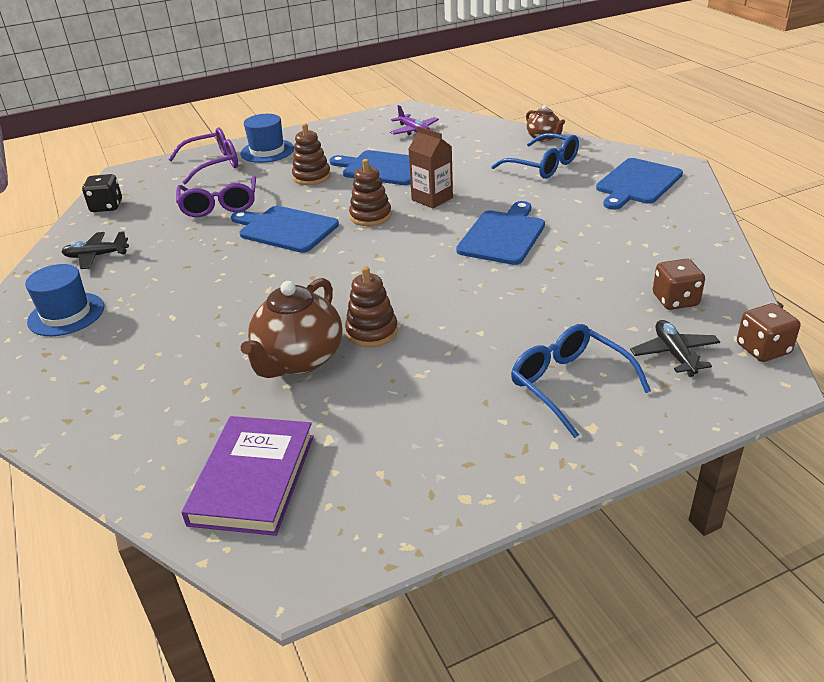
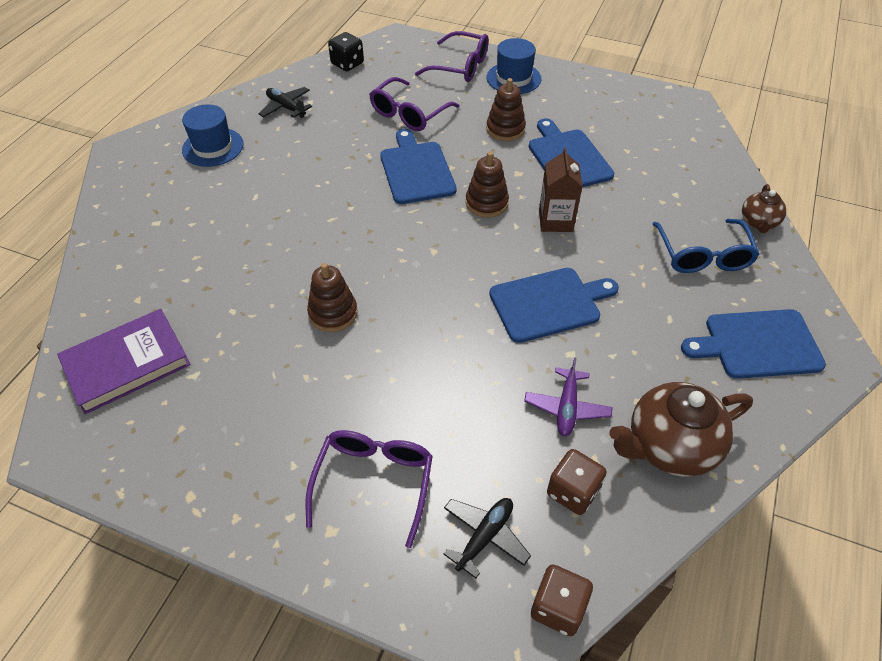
camera: 45 degrees right, 15 degrees up
brown teapot [241,278,343,378] -> brown teapot moved to [610,382,753,477]
purple plane [390,105,439,135] -> purple plane moved to [524,357,613,436]
blue glasses [511,324,651,438] -> purple glasses [305,430,433,548]

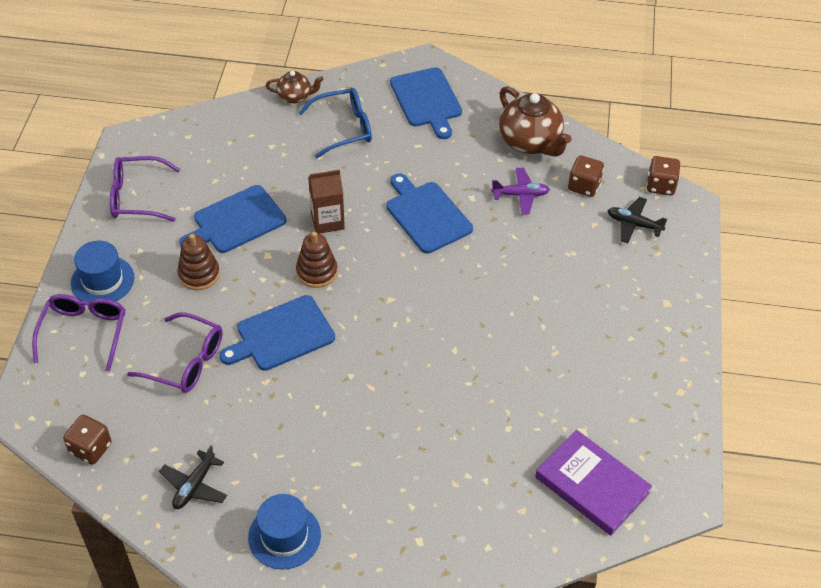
camera: 105 degrees left, 0 degrees up
purple glasses [305,430,433,548] -> purple glasses moved to [110,156,180,222]
brown stacking toy [307,263,358,332] -> none
black dice [328,32,364,71] -> brown dice [63,415,112,465]

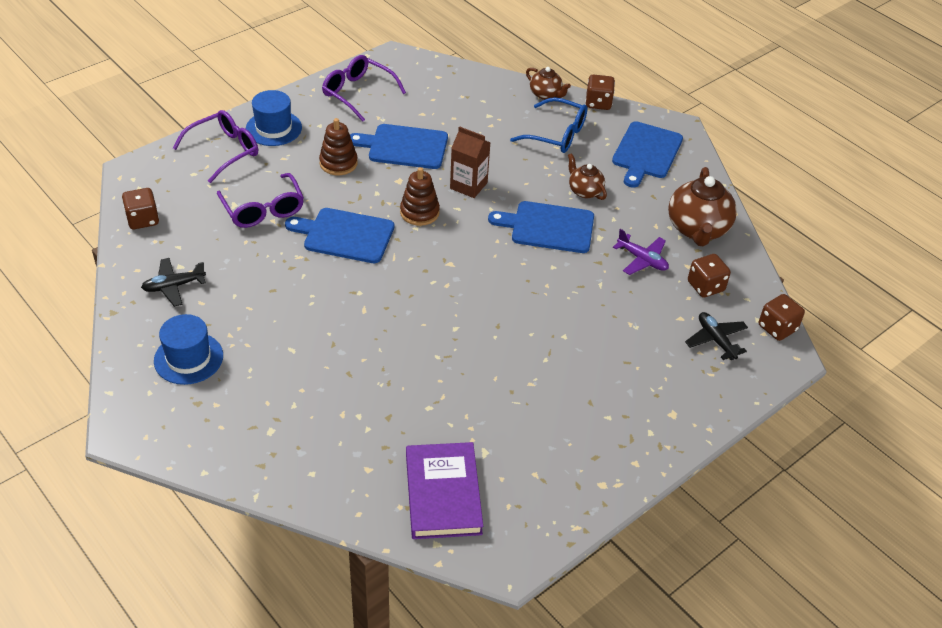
camera: 40 degrees right, 5 degrees down
blue cutting board [386,173,473,254] -> blue cutting board turned 90 degrees counterclockwise [488,201,594,253]
none -> brown teapot [568,153,607,200]
none -> brown dice [585,74,615,110]

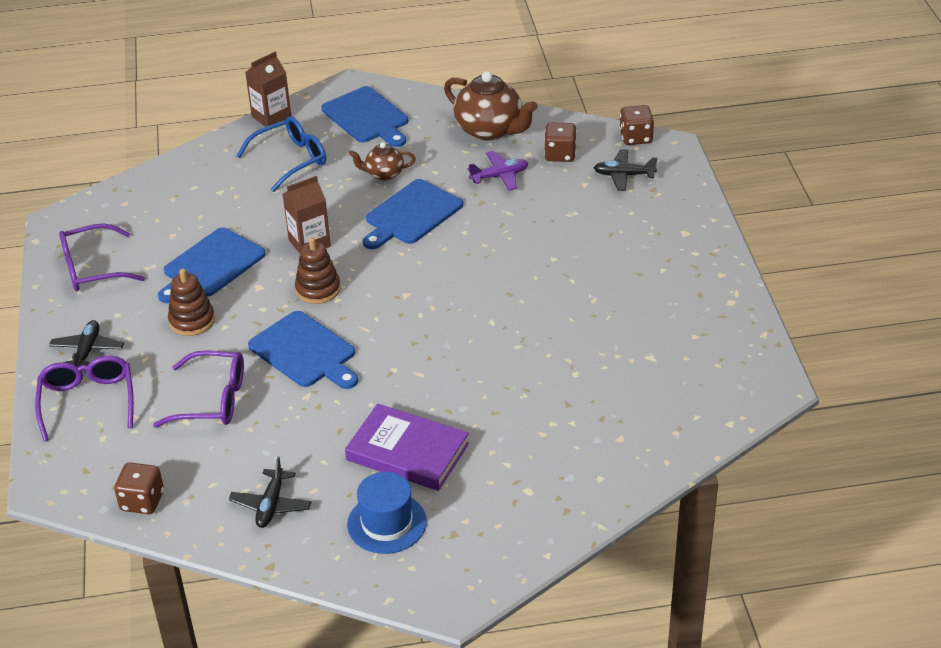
camera: 55 degrees left, 5 degrees down
blue hat [246,90,302,146] -> black plane [49,320,124,367]
blue cutting board [285,208,394,263] -> blue cutting board turned 90 degrees counterclockwise [248,311,358,389]
purple book [406,442,483,539] -> purple book moved to [345,404,469,491]
brown teapot [526,67,571,100] -> none
brown dice [585,74,615,110] -> brown carton [245,52,291,127]

